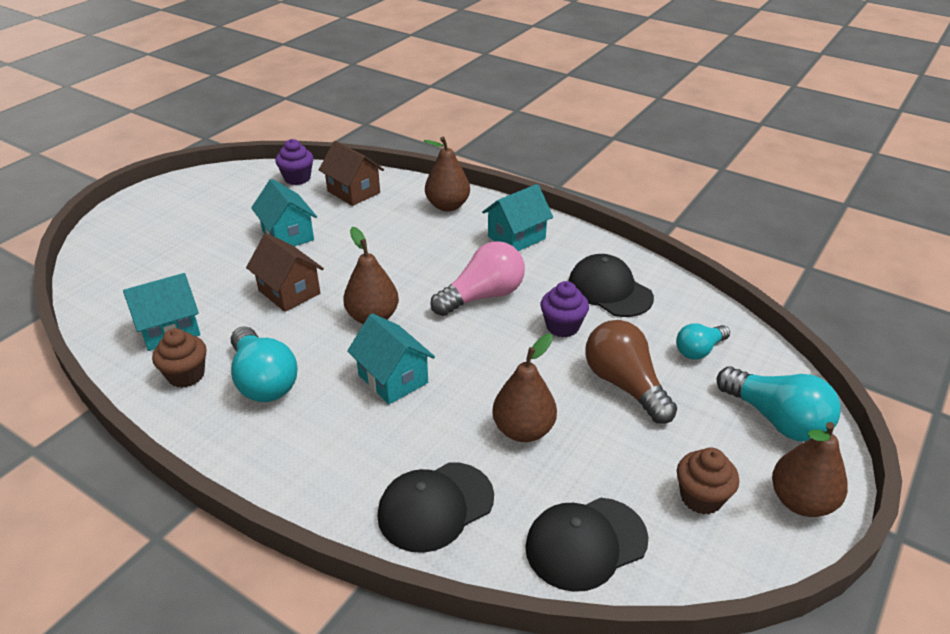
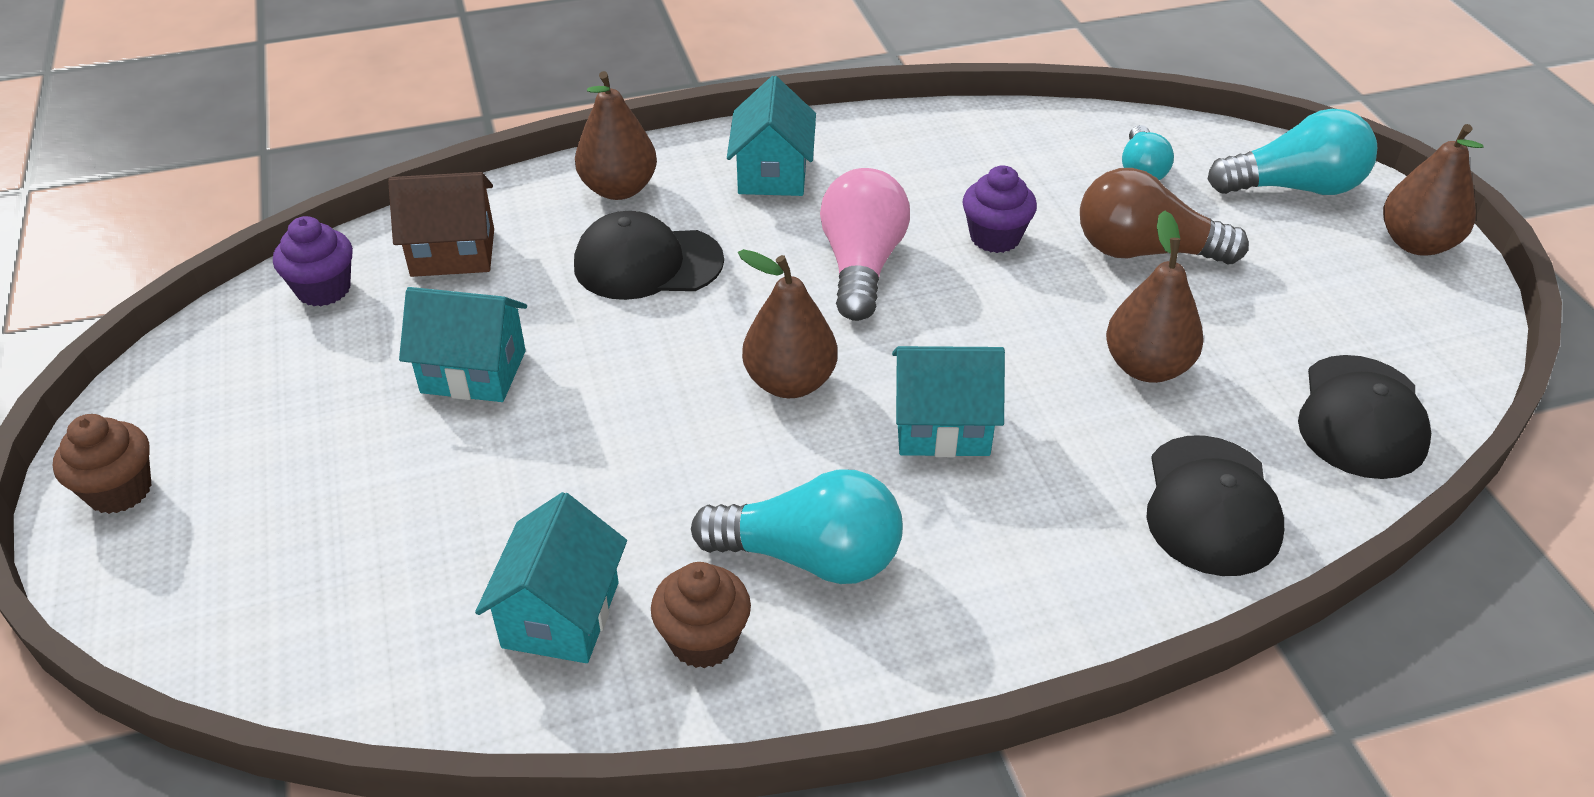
camera: 50 degrees left, 5 degrees up
brown house [246,233,324,312] -> none
black cap [569,254,654,317] -> black cap moved to [574,211,724,300]
brown cupcake [677,447,739,515] -> brown cupcake moved to [53,414,152,514]

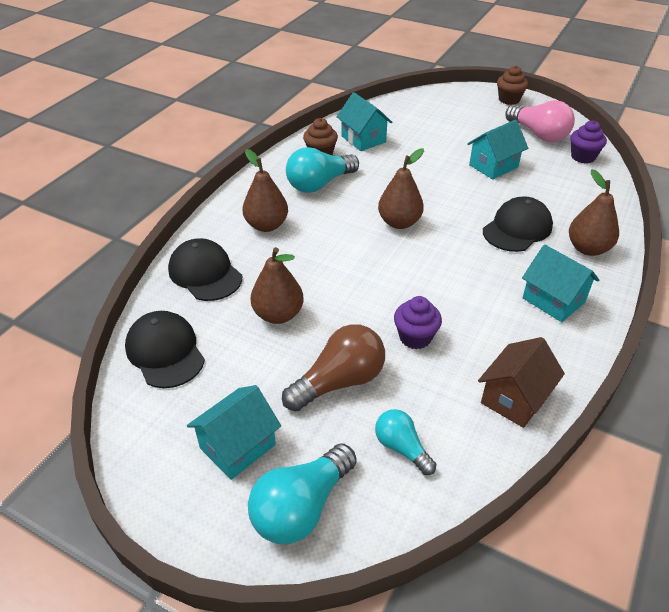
camera: 135 degrees right, 0 degrees up
brown house [388,172,494,277] -> brown house moved to [478,337,565,428]
pink light bulb [820,168,910,321] -> pink light bulb moved to [505,100,575,142]
turquoise house [892,346,1005,457] -> turquoise house moved to [187,385,281,480]
brown pear [1383,124,1484,256] -> brown pear moved to [243,149,288,232]

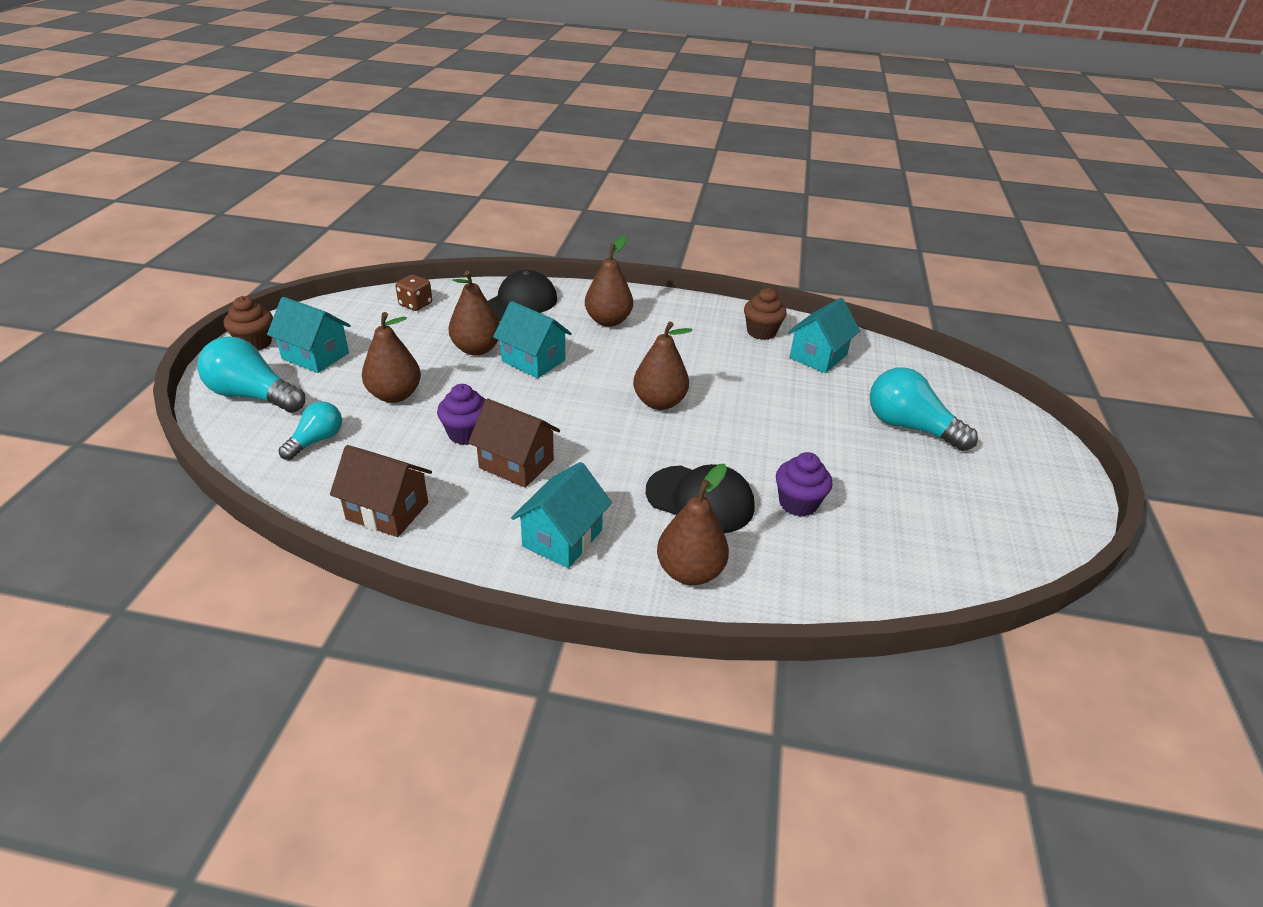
camera: 70 degrees right, 5 degrees down
black cap [125,311,205,388] -> brown dice [395,275,432,311]
brown light bulb [282,324,385,411] -> brown pear [362,312,421,403]
turquoise light bulb [286,147,359,193] -> turquoise light bulb moved to [870,367,978,451]
turquoise house [467,120,528,179] -> turquoise house moved to [493,301,572,378]
brown cupcake [497,66,528,105] -> brown cupcake moved to [224,296,273,351]
pink light bulb [505,100,575,142] -> none
purple cupcake [570,121,607,163] -> purple cupcake moved to [776,452,832,517]
none -> brown house [468,399,560,488]

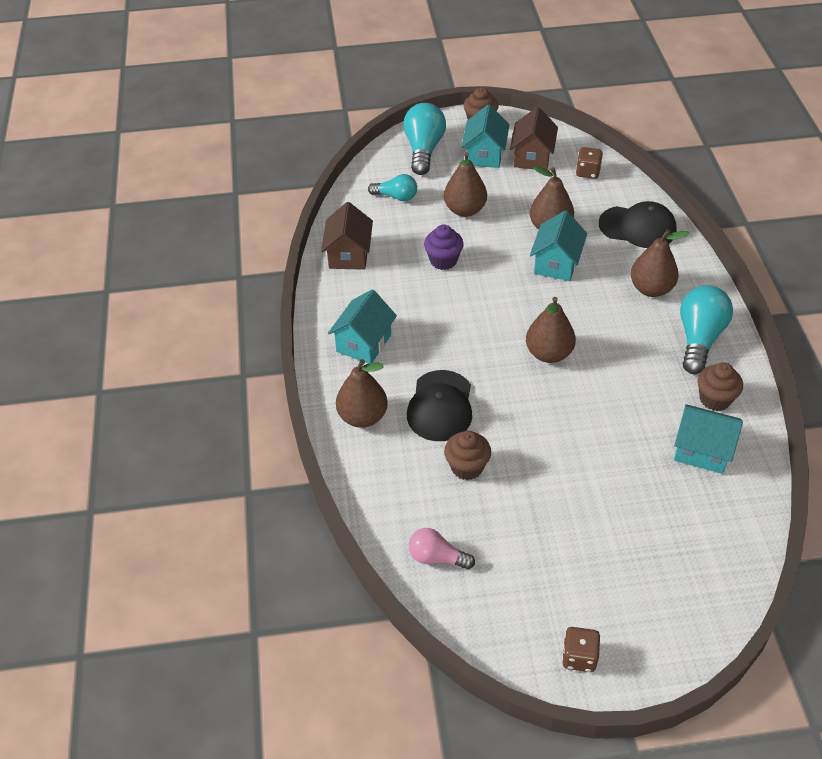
camera: 75 degrees right, 10 degrees up
brown house [468,399,560,488] -> brown house moved to [510,107,558,169]
turquoise house [511,462,612,568] -> turquoise house turned 75 degrees counterclockwise [328,289,397,364]
purple cupcake [776,452,832,517] -> brown cupcake [444,431,491,480]
turquoise light bulb [870,367,978,451] -> turquoise light bulb moved to [680,285,733,374]
none -> pink light bulb [409,528,475,569]
none -> brown dice [562,627,600,672]

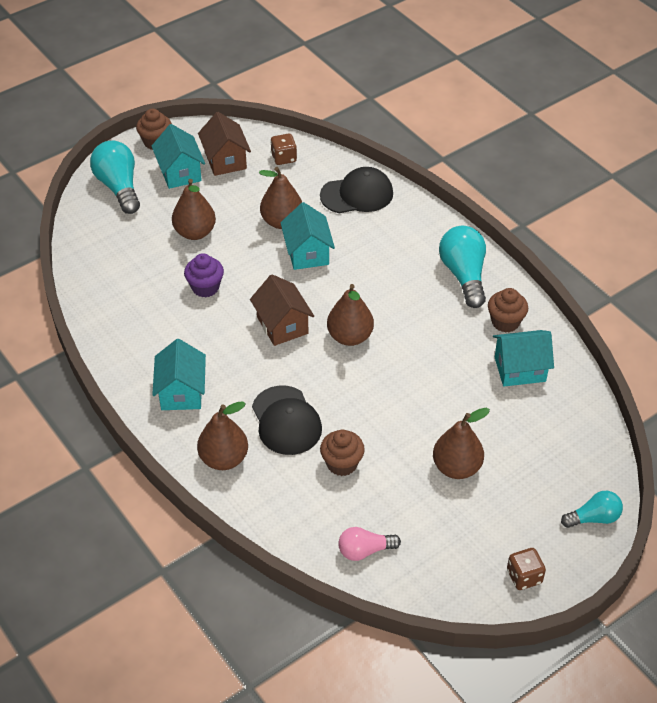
camera: 30 degrees left, 0 degrees up
brown house [321,202,373,270] -> brown house moved to [250,274,314,346]
turquoise light bulb [368,174,417,201] -> turquoise light bulb moved to [561,491,623,528]
brown pear [631,229,690,297] -> brown pear moved to [433,408,490,479]

